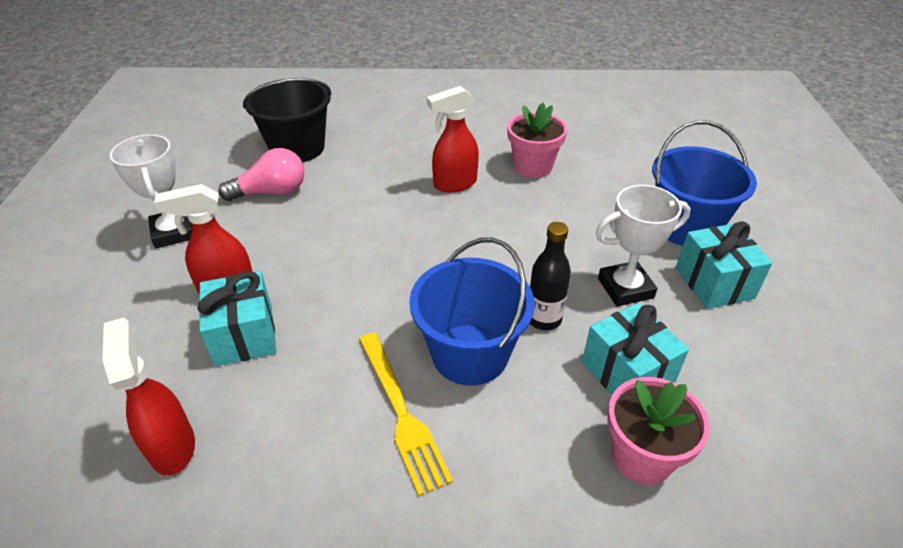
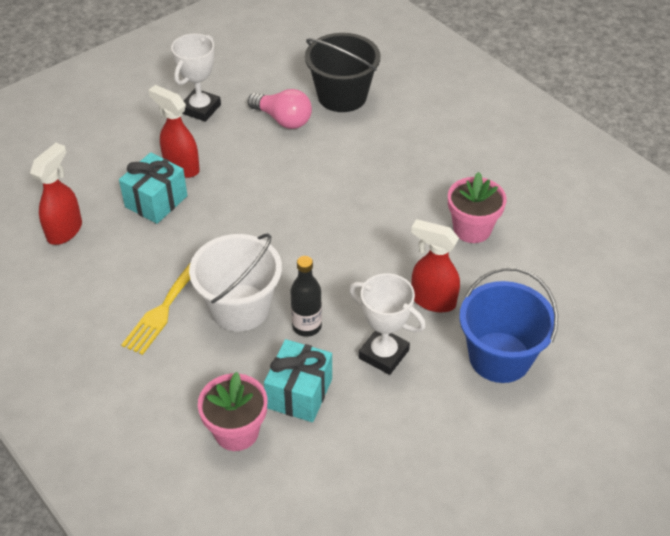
camera: 50 degrees right, 5 degrees up
blue bucket [409,238,535,386] -> white bucket [189,233,282,331]
red spray bottle [427,86,479,193] -> red spray bottle moved to [411,219,460,313]
turquoise gift [676,221,773,309] -> none

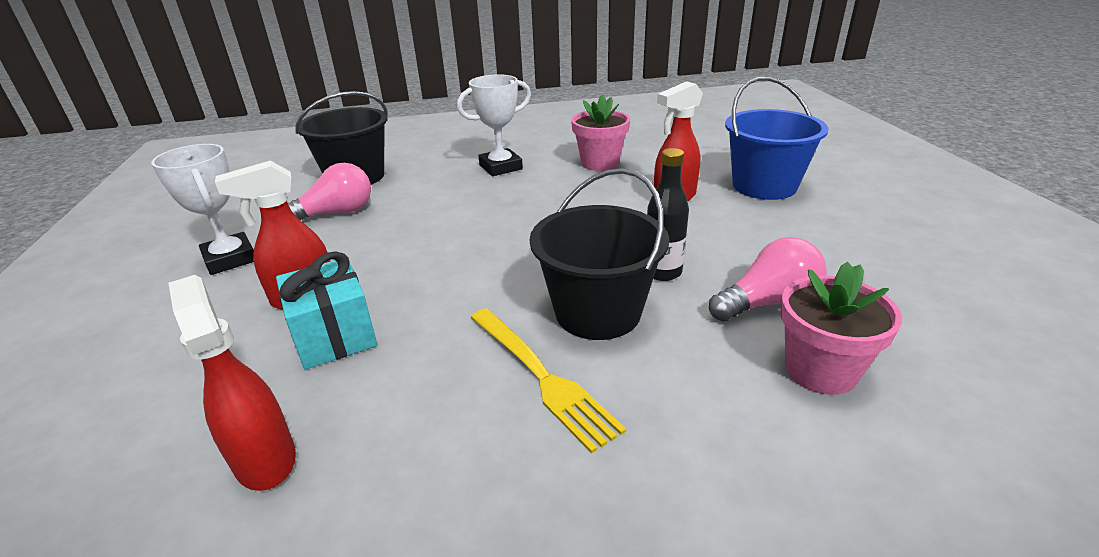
camera: 60 degrees left, 15 degrees down
white bucket [189,233,282,331] -> black bucket [530,168,669,340]
turquoise gift [264,339,332,422] -> pink light bulb [709,237,827,322]
white trophy [349,273,426,375] -> white trophy moved to [457,74,531,176]

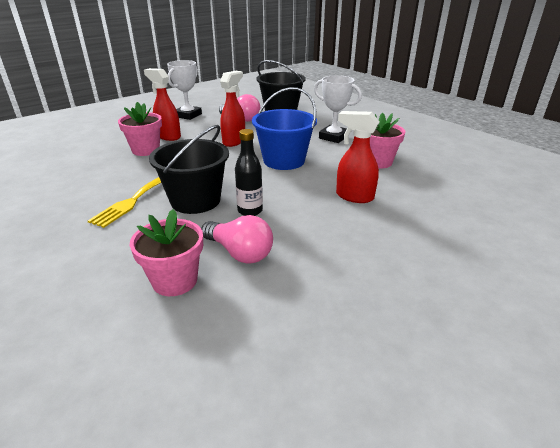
camera: 60 degrees right, 0 degrees up
red spray bottle [169,275,296,491] -> red spray bottle moved to [220,71,245,147]
turquoise gift [276,251,377,370] -> pink flower pot [118,102,162,156]
blue bucket [725,77,829,200] -> blue bucket moved to [252,87,317,170]

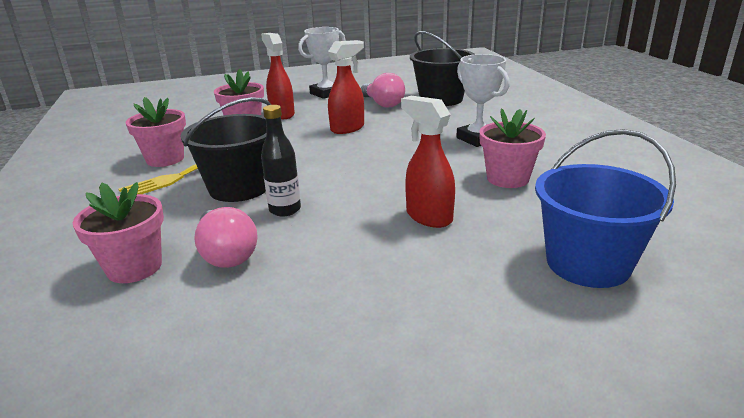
camera: 25 degrees right, 5 degrees down
blue bucket [252,87,317,170] -> blue bucket moved to [535,129,676,288]
none -> pink flower pot [126,97,186,167]

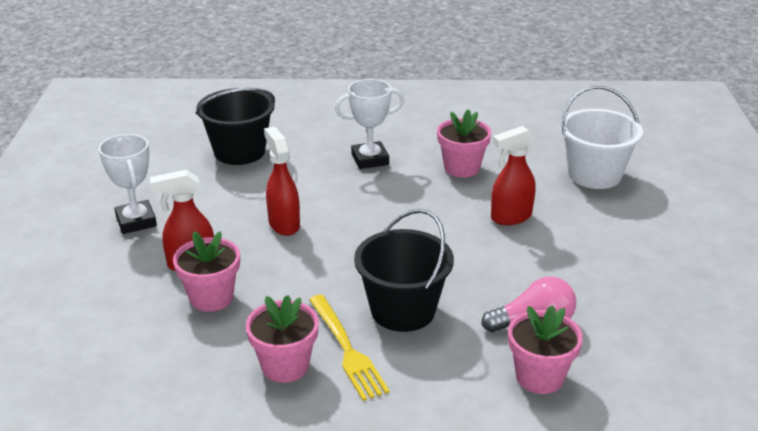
camera: 75 degrees left, 5 degrees up
black bottle [261,105,301,216] -> none
pink light bulb [361,73,405,107] -> none
blue bucket [535,129,676,288] -> white bucket [561,86,643,189]

